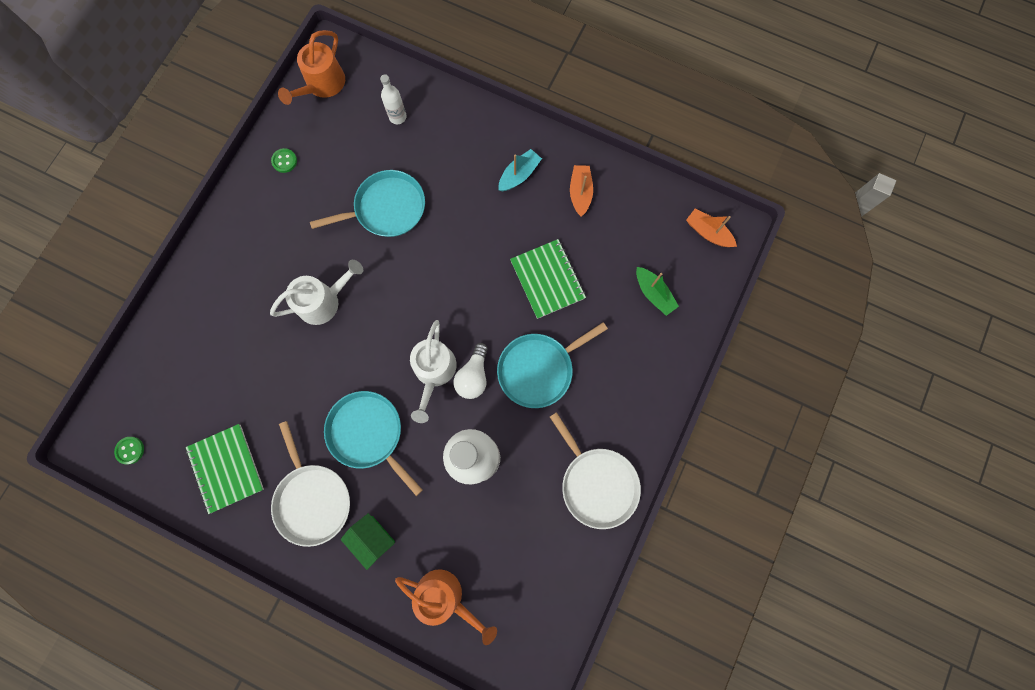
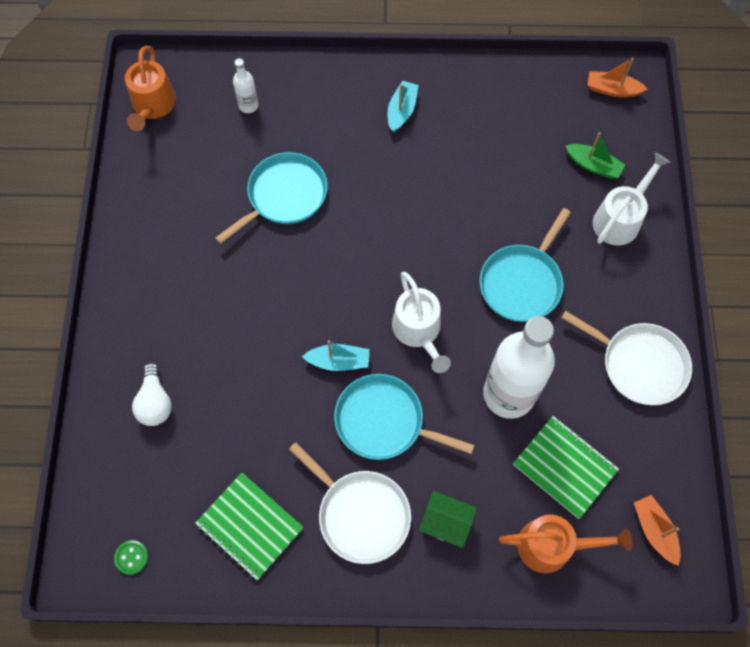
camera: 25 degrees left, 10 degrees down
white watering can [270,260,363,325] -> white watering can moved to [593,153,670,246]
green button [271,148,297,173] -> none
white light bulb [453,343,488,399] -> white light bulb moved to [132,363,172,426]
green notebook [510,239,586,319] -> green notebook moved to [513,416,619,519]
orange boat [570,165,593,217] -> orange boat moved to [634,495,681,566]
none -> turquoise boat [302,340,369,371]

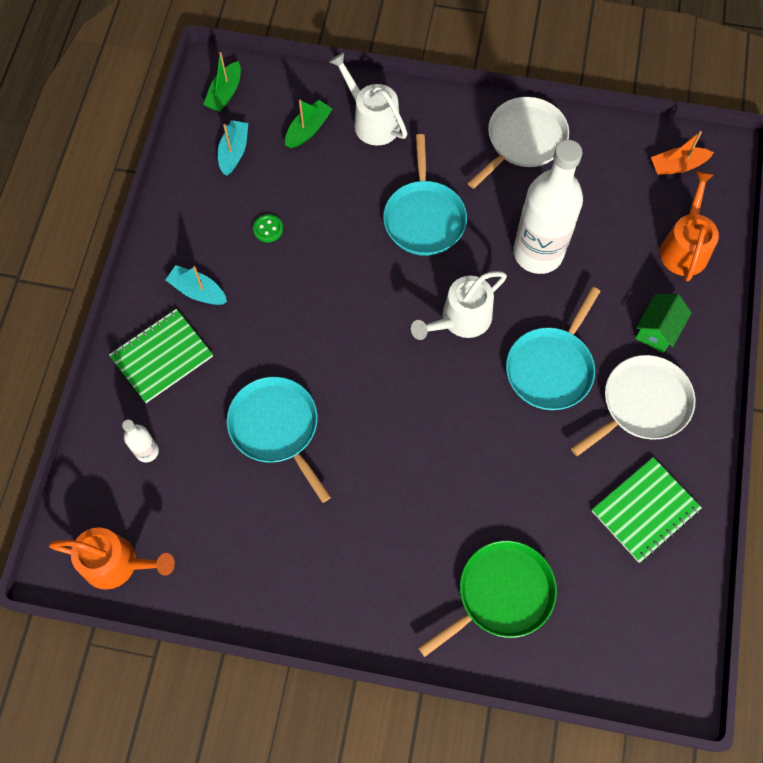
camera: 80 degrees left, 0 degrees up
green button [114,540,148,575] -> green button moved to [253,214,283,242]
white light bulb [132,363,172,426] -> green pan [418,540,557,657]
turquoise boat [302,340,369,371] -> turquoise boat moved to [218,120,248,176]
white watering can [392,272,451,373] -> white watering can turned 150 degrees clockwise [411,271,507,340]
turquoise pan [480,208,571,322] -> turquoise pan turned 45 degrees clockwise [383,134,467,256]
green notebook [513,416,619,519] -> green notebook moved to [109,309,213,403]
orange boat [587,58,647,97] -> green boat [203,52,241,112]

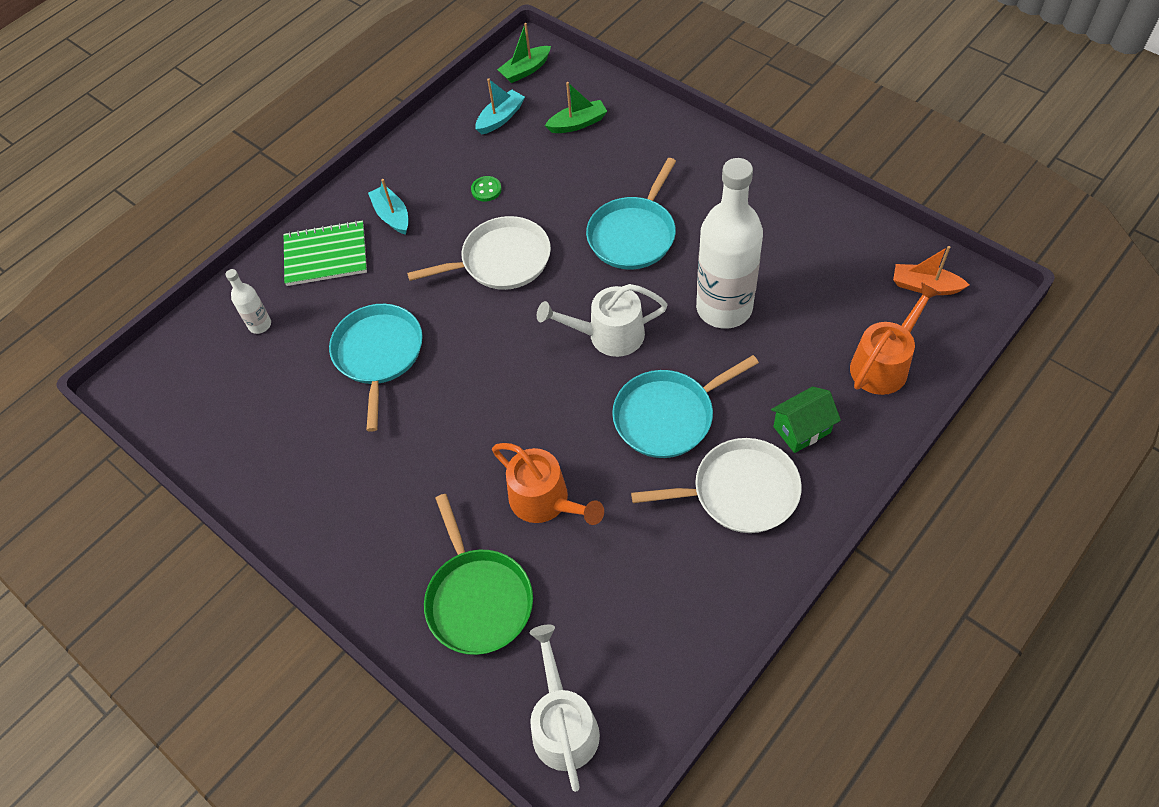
camera: 35 degrees right, 10 degrees down
orange watering can [49,527,175,590] -> orange watering can moved to [492,443,604,525]
white watering can [329,52,408,146] -> white watering can moved to [529,624,600,792]
green pan [418,540,557,657] -> green pan turned 75 degrees clockwise [424,494,533,655]
white pan [468,97,569,189] -> white pan moved to [407,216,551,290]
green notebook [592,457,702,562] -> none

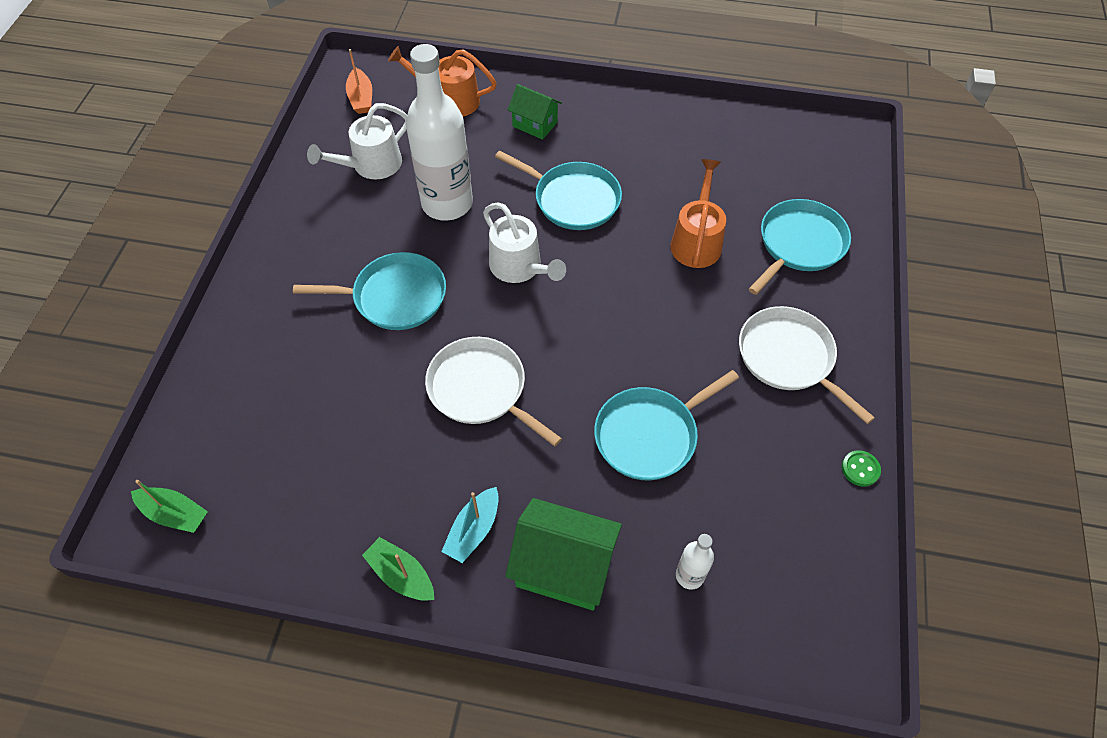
camera: 125 degrees left, 0 degrees up
green notebook [284,220,367,286] -> green house [505,498,622,610]
green pan [424,494,533,655] -> turquoise pan [749,199,851,295]
green button [471,176,502,202] -> green button moved to [842,450,881,487]
turquoise boat [476,79,525,134] -> none
white watering can [529,624,600,792] -> white watering can moved to [307,103,407,179]
green boat [545,82,607,133] -> green boat moved to [362,537,434,601]
white pan [631,438,802,533] -> white pan moved to [739,306,875,424]

